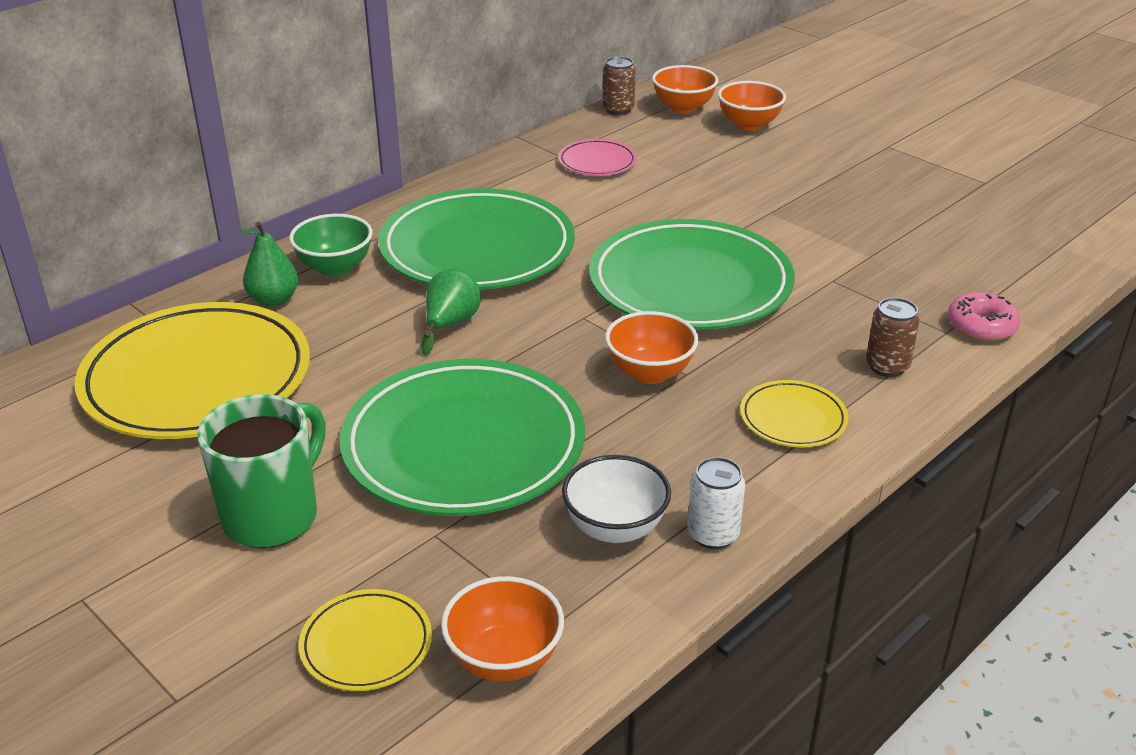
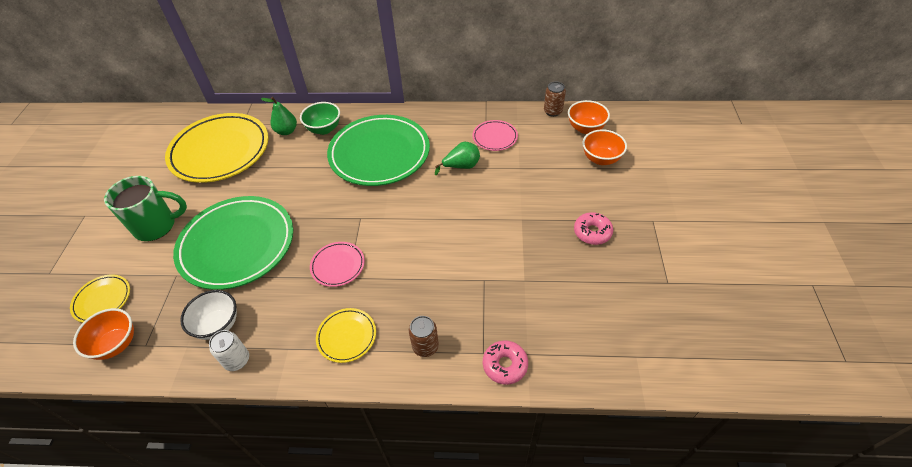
camera: 50 degrees right, 15 degrees up
green pear [421,269,481,356] -> green pear moved to [435,142,480,175]
green plate [589,219,795,330] -> none
orange bowl [605,311,699,384] -> pink plate [310,242,365,287]
none -> pink donut [574,212,613,245]

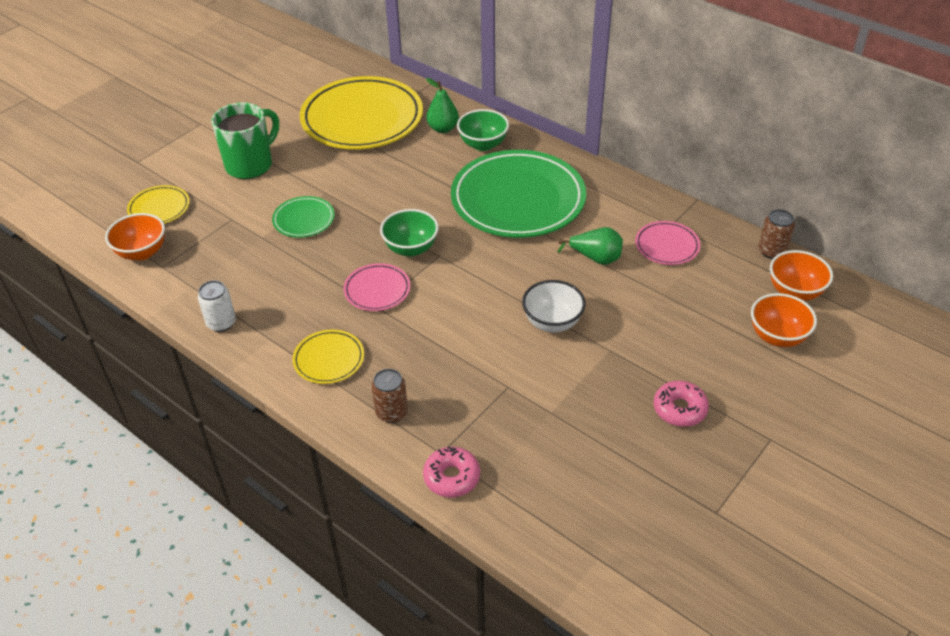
camera: 35 degrees right, 5 degrees down
green mug [104,176,187,241] -> green mug turned 75 degrees counterclockwise [211,102,279,179]
green plate [173,196,293,290] -> green plate [272,196,335,238], size x0.45
white bowl [180,290,237,340] -> white bowl moved to [522,280,586,332]
none -> green bowl [380,209,439,256]

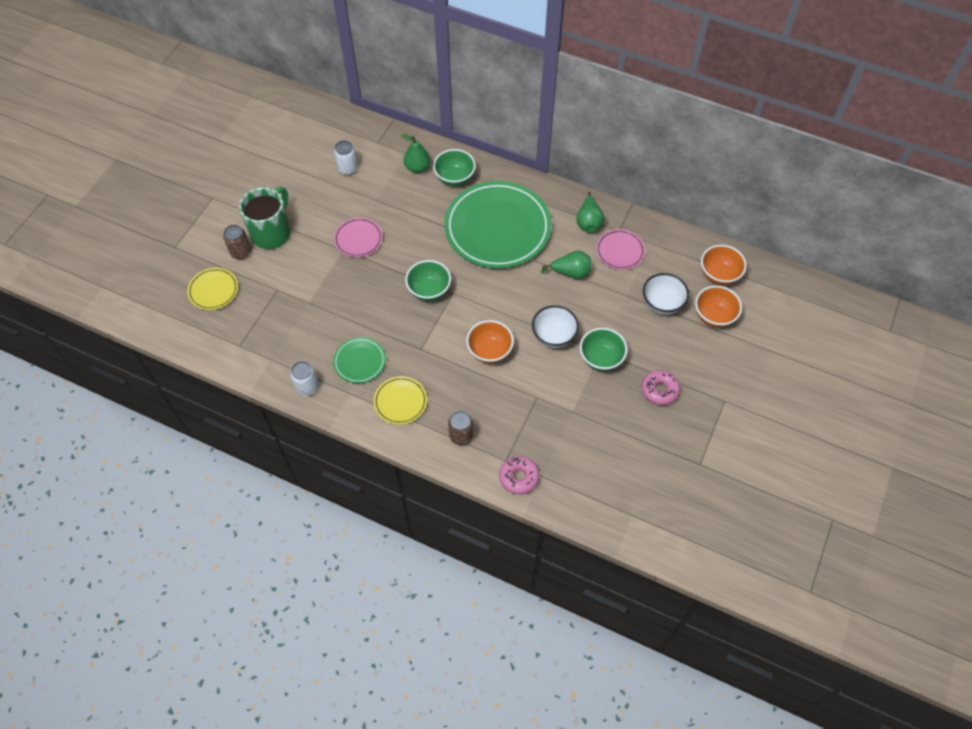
camera: 15 degrees left, 15 degrees up
orange bowl [105,213,165,260] -> orange bowl moved to [466,320,514,364]
green plate [272,196,335,238] -> green plate moved to [333,337,386,383]
yellow plate [300,76,423,149] -> white can [334,140,358,175]
pink plate [343,263,410,311] -> pink plate moved to [334,218,383,258]
brown can [758,209,795,259] -> brown can moved to [223,225,251,260]
none -> green pear [576,192,604,233]
none -> green bowl [580,328,628,371]
none -> white bowl [643,273,689,315]

